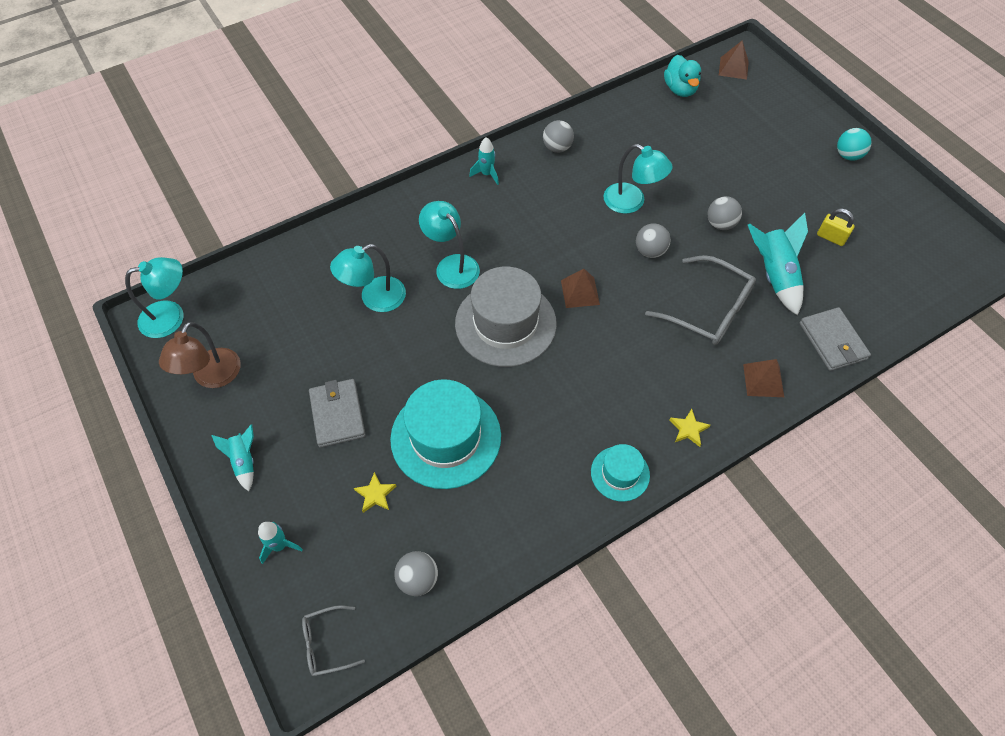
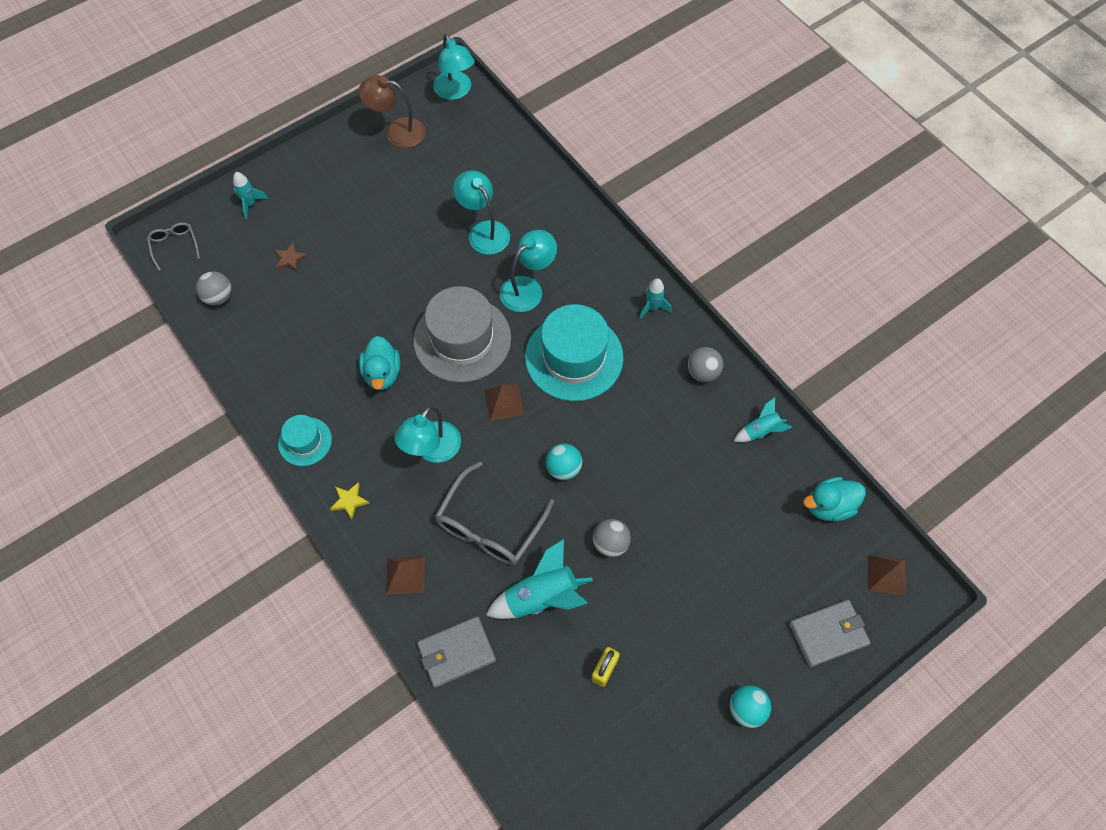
camera: 85 degrees right, 5 degrees up
turquoise rocket [211,424,254,491] -> turquoise rocket moved to [734,397,792,442]
grey wallet [309,379,366,448] -> grey wallet moved to [789,600,870,667]
yellow star [354,472,396,513] -> brown star [274,242,308,273]
turquoise hat [390,379,501,489] -> turquoise hat moved to [525,304,624,401]
turquoise lamp [603,144,673,214] -> turquoise lamp moved to [394,406,461,463]
grey ball [636,223,670,258] -> turquoise ball [546,444,582,480]
none -> turquoise duck [359,336,400,390]

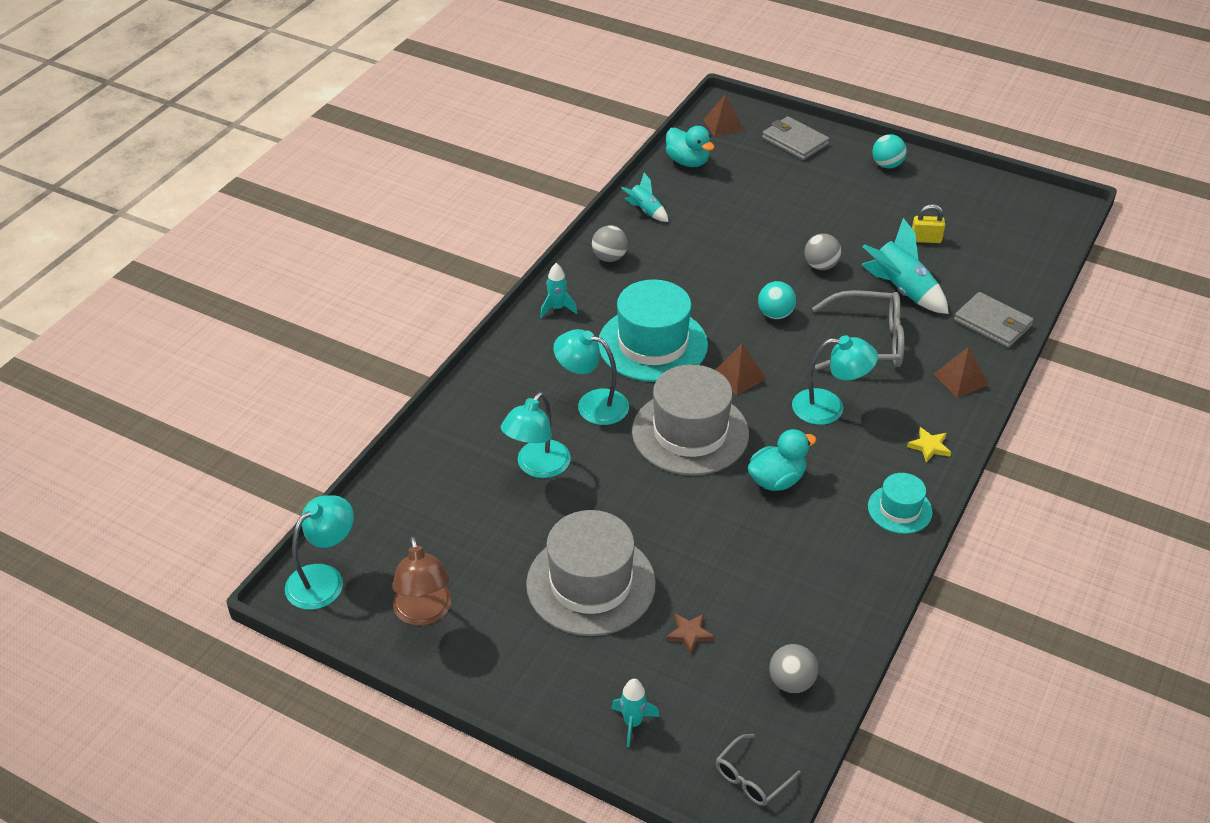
camera: 115 degrees left, 20 degrees down
none -> grey hat [526,510,656,636]

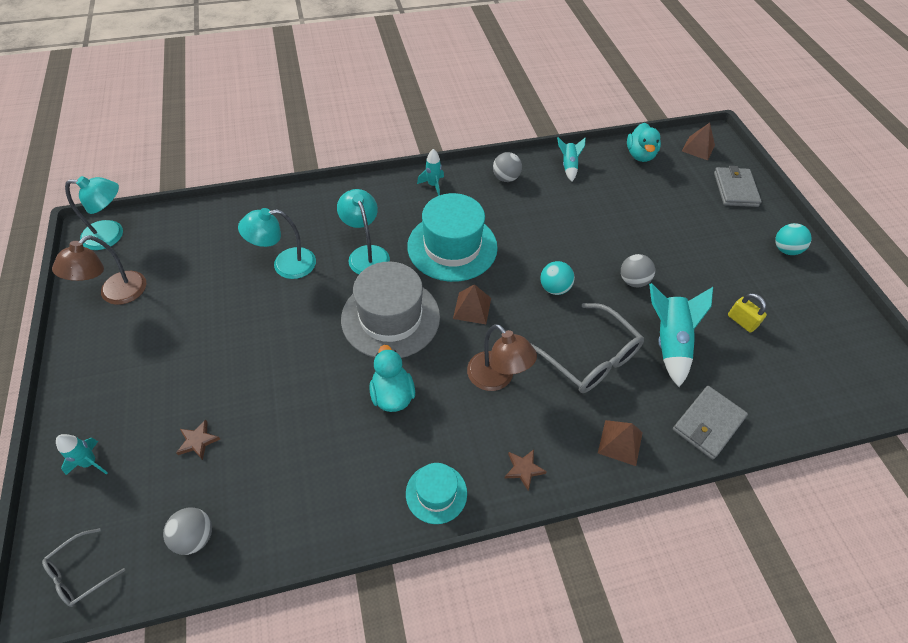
camera: 45 degrees right, 10 degrees up
grey hat [526,510,656,636] -> none
grey glasses [716,734,801,806] -> grey glasses turned 45 degrees counterclockwise [42,528,125,607]
turquoise duck [748,429,817,491] -> turquoise duck turned 120 degrees counterclockwise [369,345,415,412]
turquoise lamp [792,335,878,425] -> brown lamp [467,324,537,391]
yellow star [907,427,951,462] -> brown star [505,449,547,490]
grey wallet [954,292,1034,348] -> grey wallet turned 45 degrees clockwise [673,386,748,459]

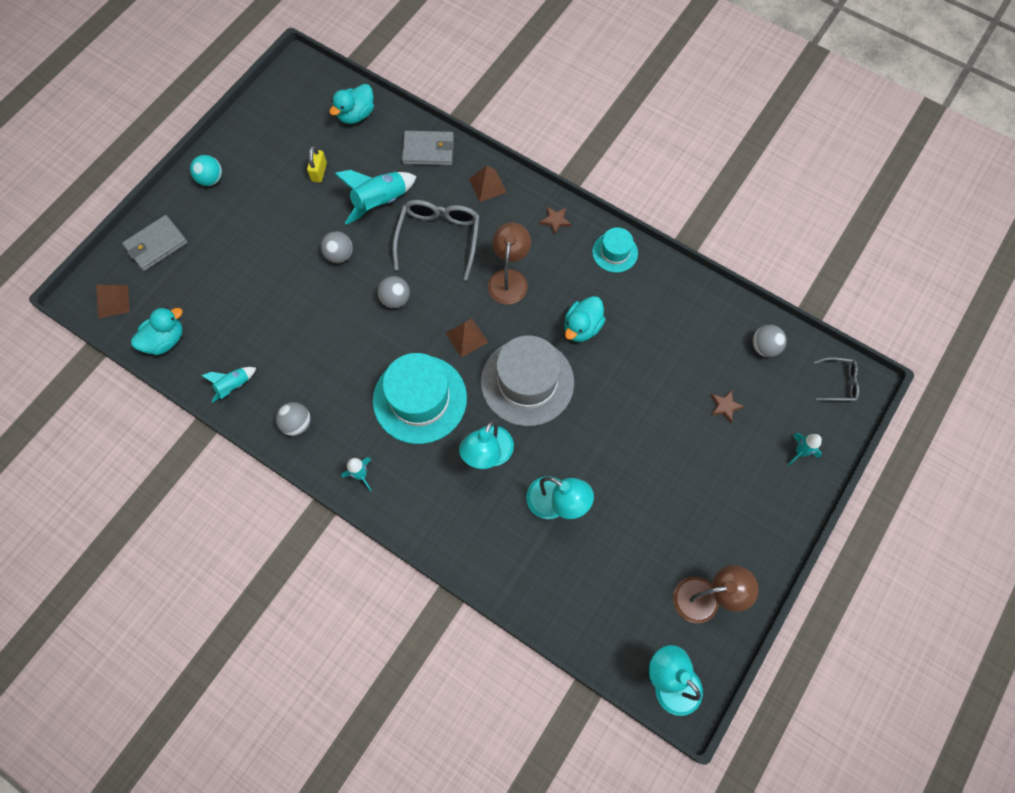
camera: 130 degrees left, 15 degrees up
turquoise ball [540,261,575,295] -> grey ball [378,276,410,308]
none -> turquoise duck [329,84,374,124]

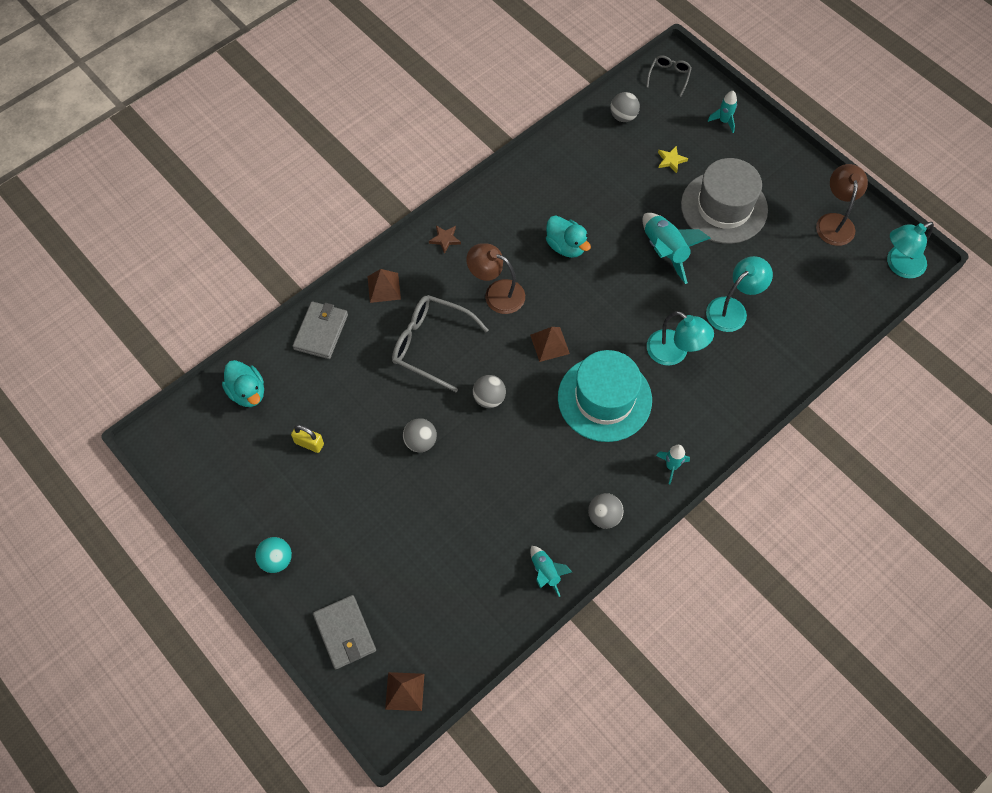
camera: 75 degrees left, 5 degrees down
turquoise duck [131,307,183,355] -> none
turquoise rocket [334,170,417,225] -> turquoise rocket moved to [643,213,711,284]
grey hat [481,335,574,426] -> grey hat moved to [681,158,768,244]
turquoise hat [592,227,638,273] -> none
brown star [710,390,745,423] -> yellow star [658,146,688,173]

